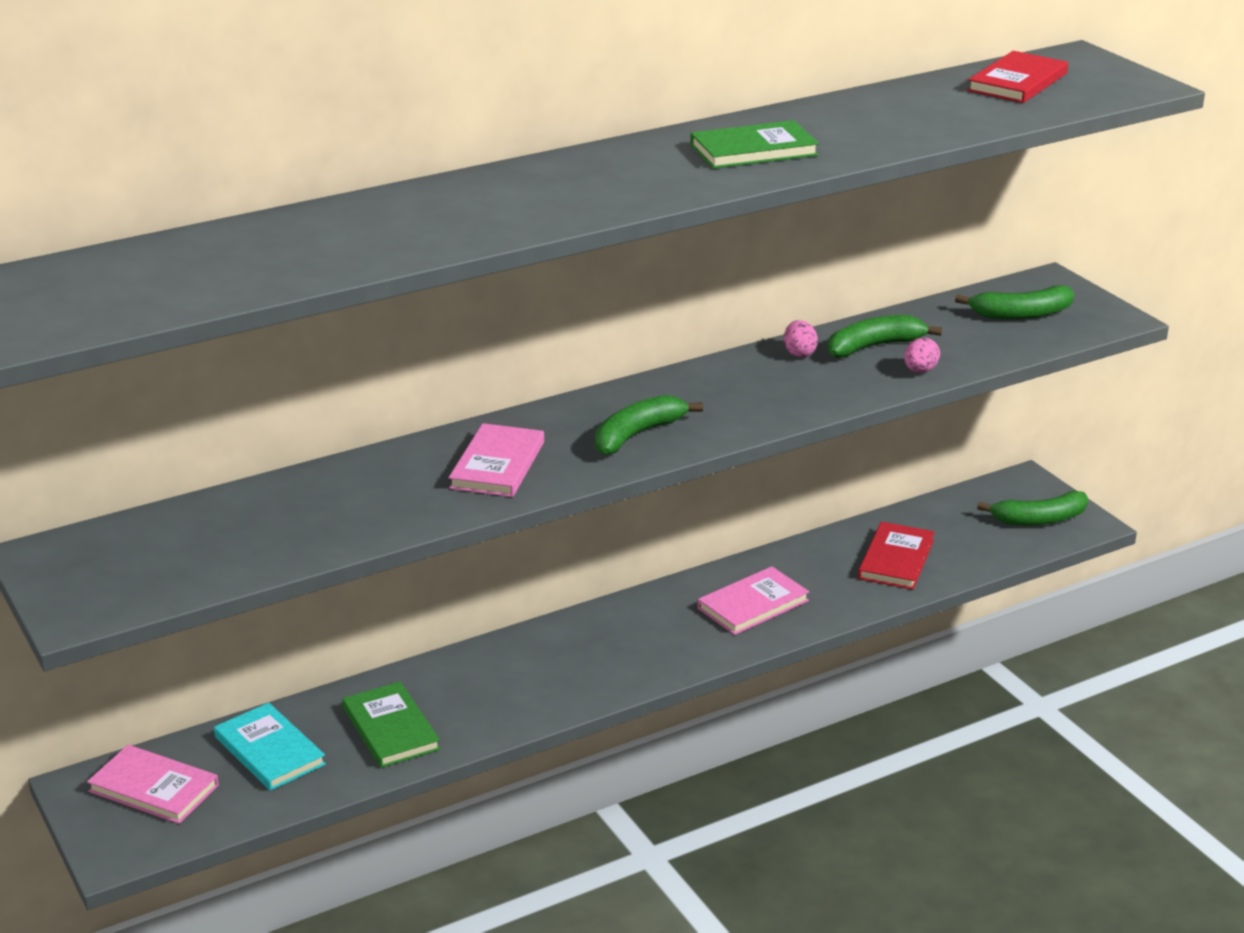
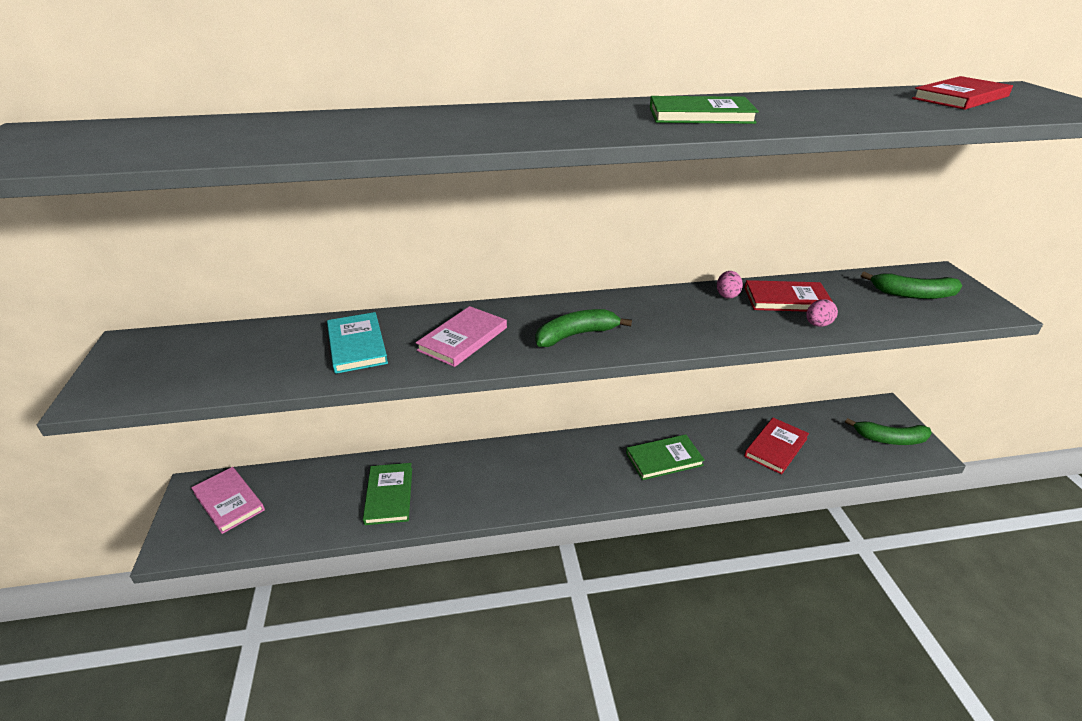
camera: 20 degrees right, 5 degrees up
turquoise book [214,703,326,791] -> turquoise book moved to [327,312,388,374]
pink book [698,566,809,635] -> green book [626,434,705,480]
green banana [827,315,942,357] -> red book [745,280,833,312]

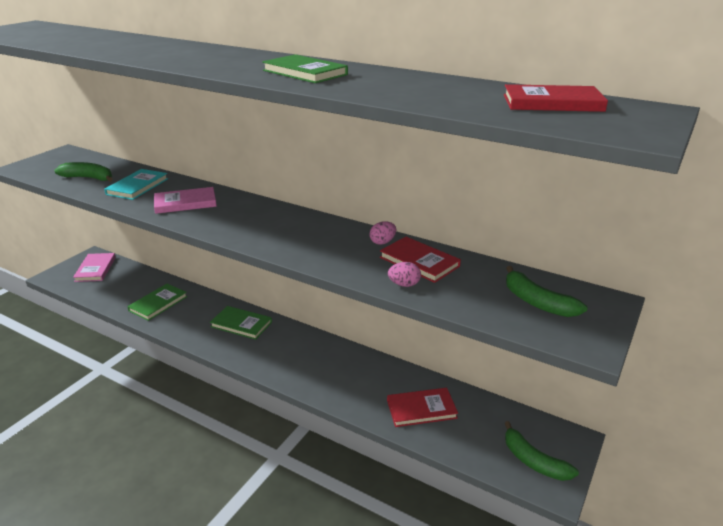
camera: 40 degrees right, 5 degrees down
green banana [535,309,632,347] -> green banana moved to [54,162,112,182]
green book [626,434,705,480] -> green book moved to [210,306,272,340]

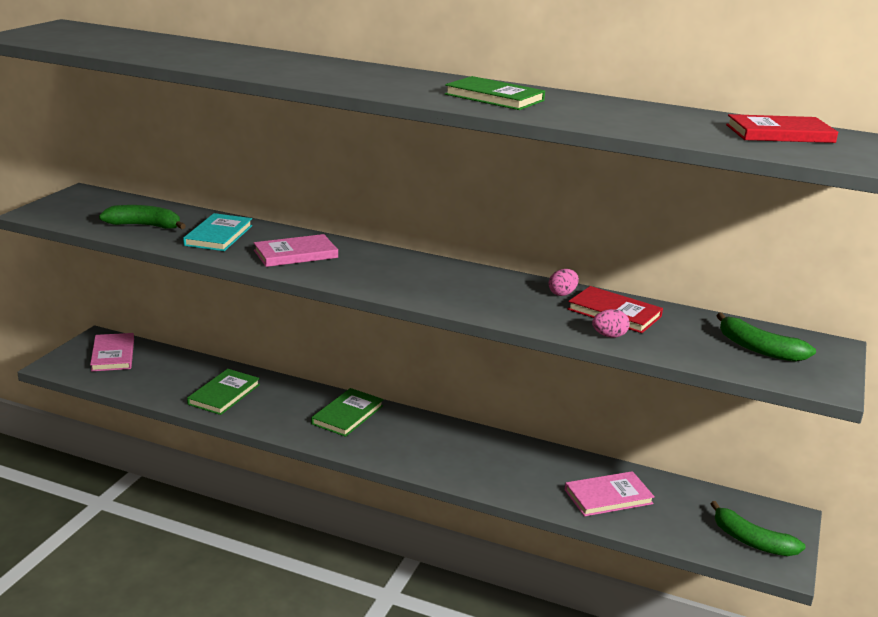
camera: 10 degrees left, 5 degrees down
green book [210,306,272,340] -> green book turned 75 degrees counterclockwise [311,388,384,437]
red book [387,388,458,427] -> pink book [565,471,655,516]

